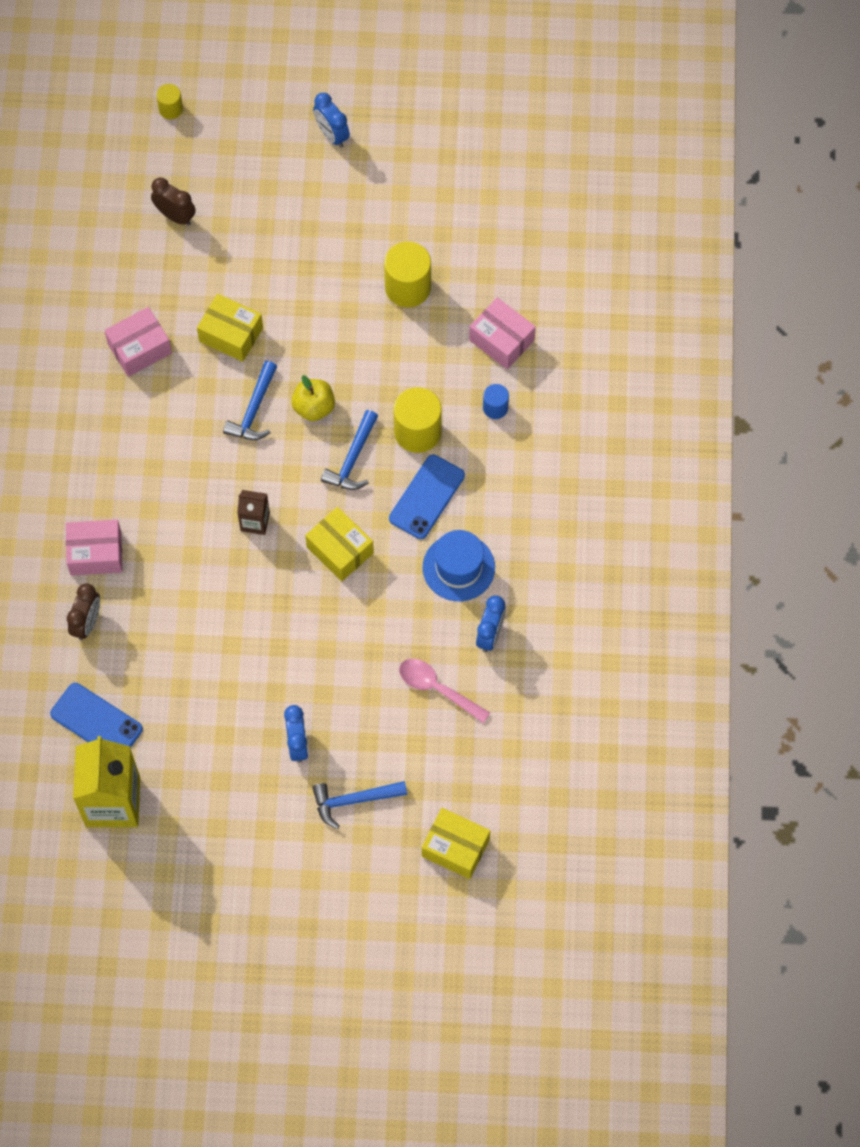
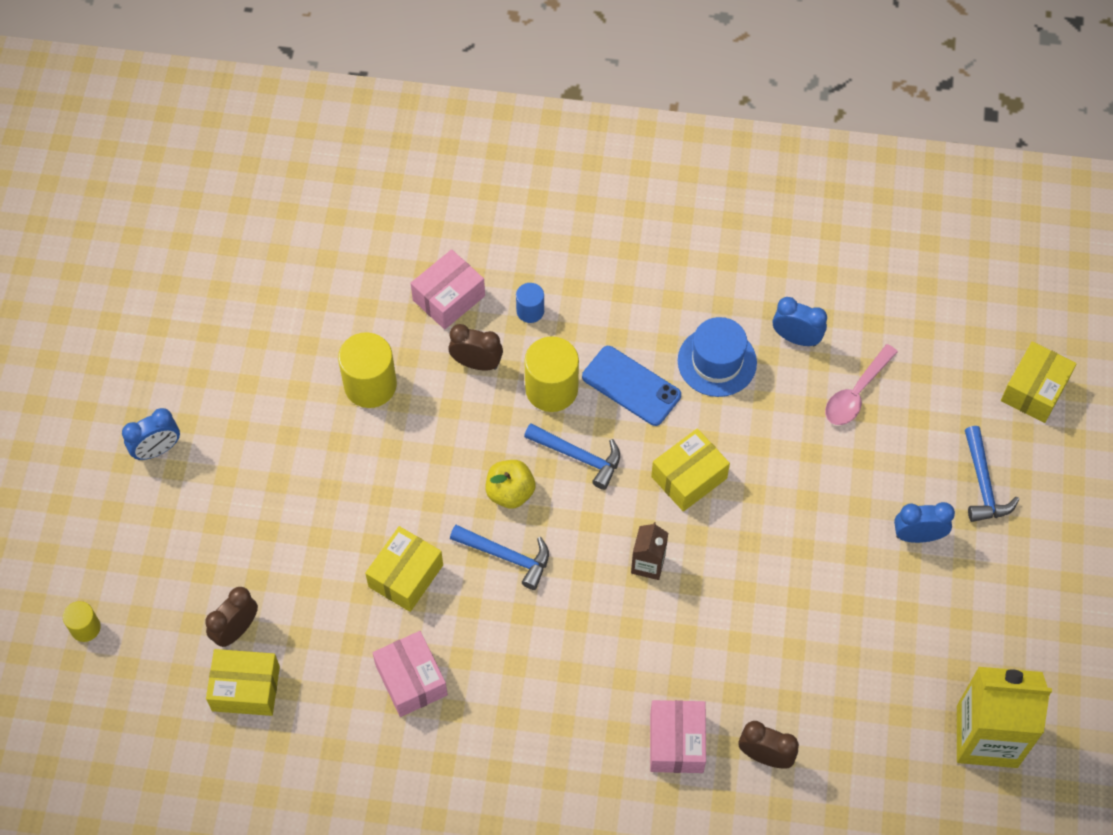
camera: 85 degrees left, 5 degrees down
blue phone [50,683,143,748] -> none
none -> yellow box [206,649,280,716]
none -> brown clock [448,324,503,370]

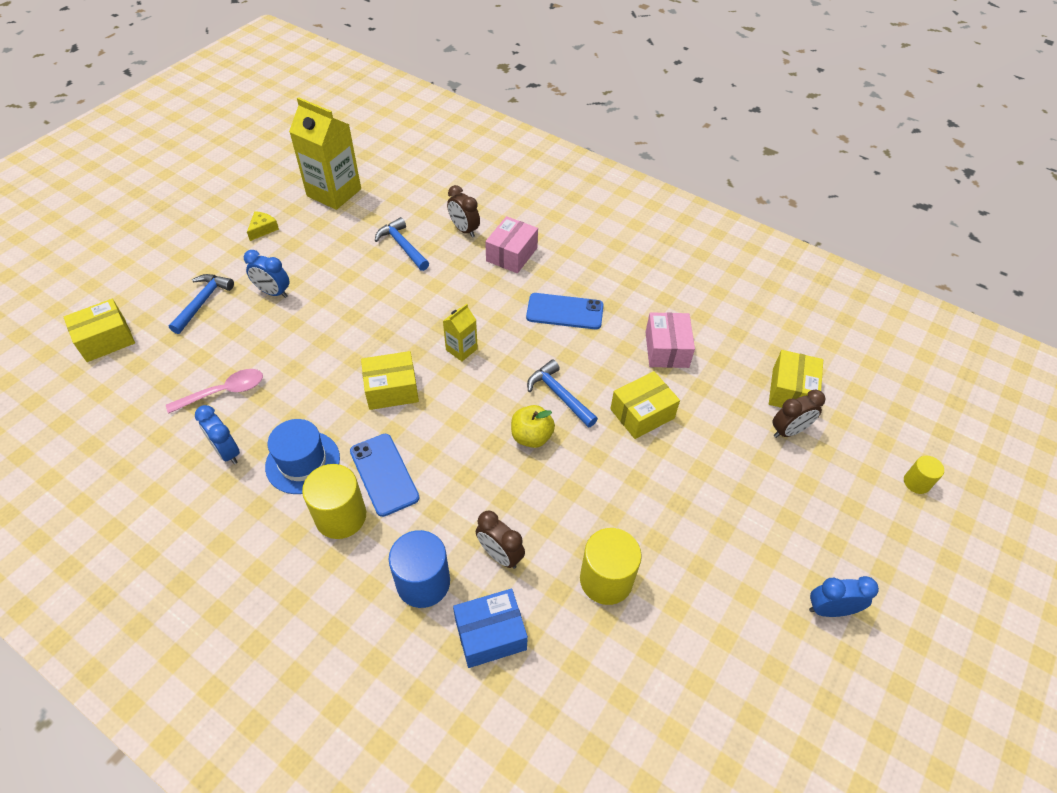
camera: 155 degrees left, 10 degrees down
yellow box [206,649,280,716] -> yellow box turned 75 degrees clockwise [769,350,823,408]
pink box [411,249,485,330] -> blue box [453,589,528,668]
blue cylinder [516,283,544,323] -> blue cylinder [389,530,450,608], size x1.85
yellow cylinder [524,336,579,412] -> yellow cylinder moved to [302,464,366,539]
blue hammer [524,423,620,490] -> blue hammer moved to [375,217,429,271]
brown carton [631,522,668,580] -> yellow carton [443,304,478,361]
none -> yellow cheese [247,211,279,241]
none -> blue phone [526,293,604,329]

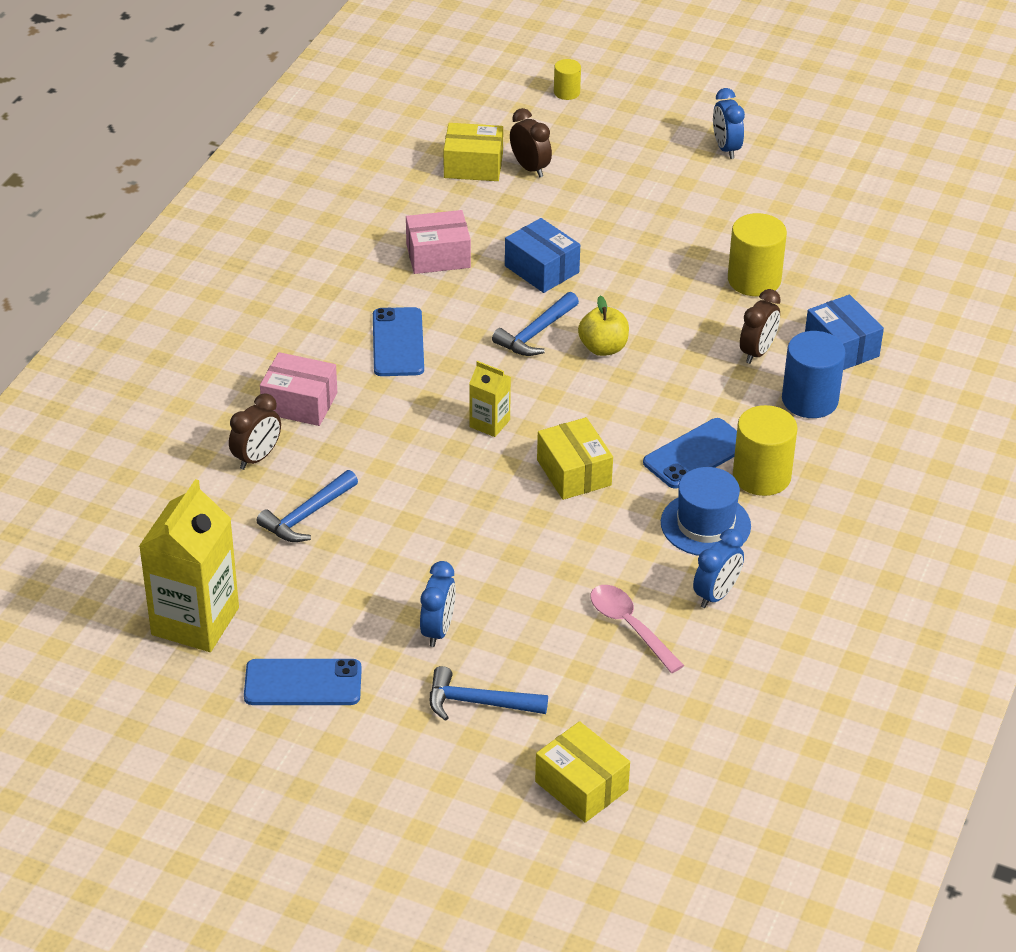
camera: 100 degrees left, 10 degrees down
yellow cheese [247,211,279,241] -> blue phone [244,659,362,705]
yellow box [610,371,680,439] -> blue box [505,218,580,293]

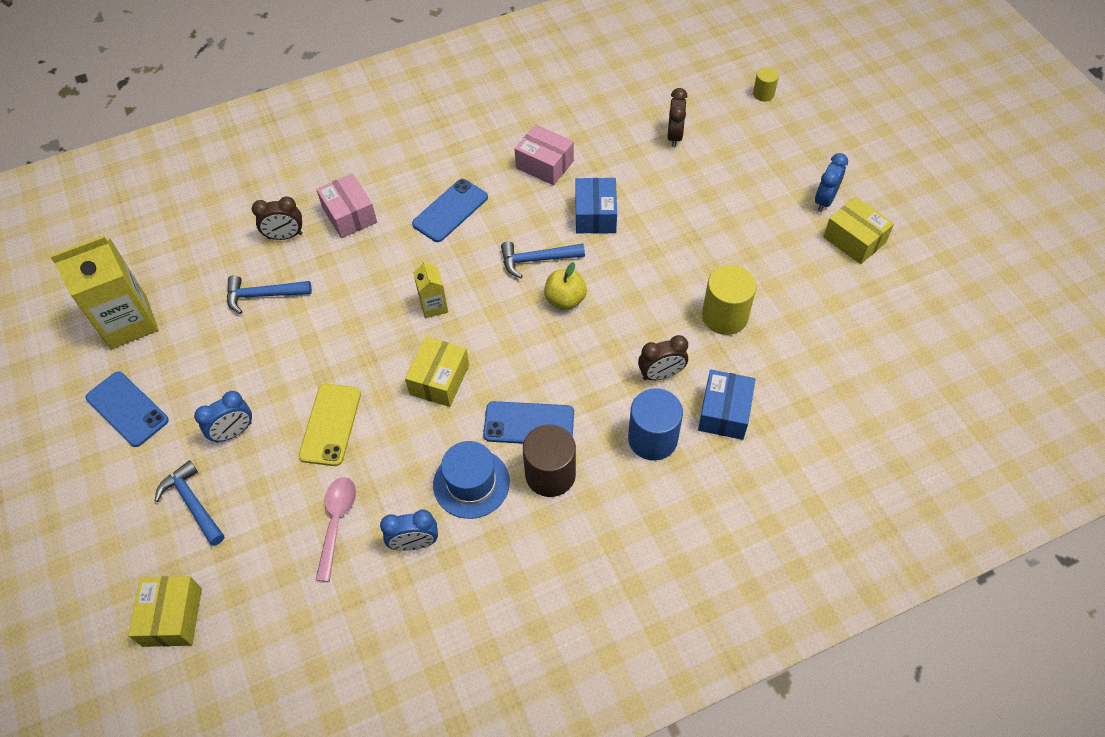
camera: 45 degrees right, 15 degrees up
yellow box [443,123,503,181] -> yellow box moved to [823,197,894,264]
yellow cylinder [733,405,798,496] -> brown cylinder [523,424,576,497]
none -> yellow phone [299,384,361,466]

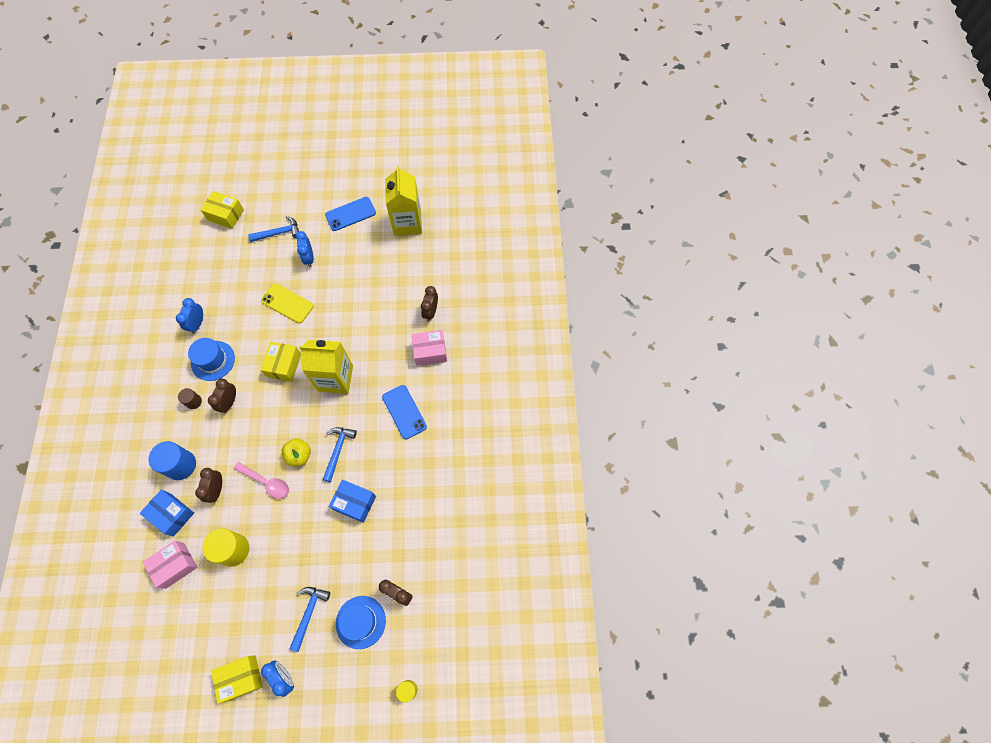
camera: 110 degrees right, 10 degrees up
blue hammer [227,275,312,314] -> blue hammer moved to [289,587,330,652]
pink spoon [316,477,356,582] -> pink spoon moved to [234,462,289,499]
yellow box [405,337,469,407] -> yellow box turned 60 degrees clockwise [261,342,301,382]
yellow carton [413,260,448,318] -> yellow carton [299,340,353,394], size x2.02
blue phone [483,401,574,444] -> brown clock [208,379,236,413]
pink box [515,124,574,185] -> pink box moved to [143,541,197,589]
brown cylinder [523,424,576,497] -> brown cylinder [178,388,202,409], size x0.54
none -> blue hat [336,596,386,649]

